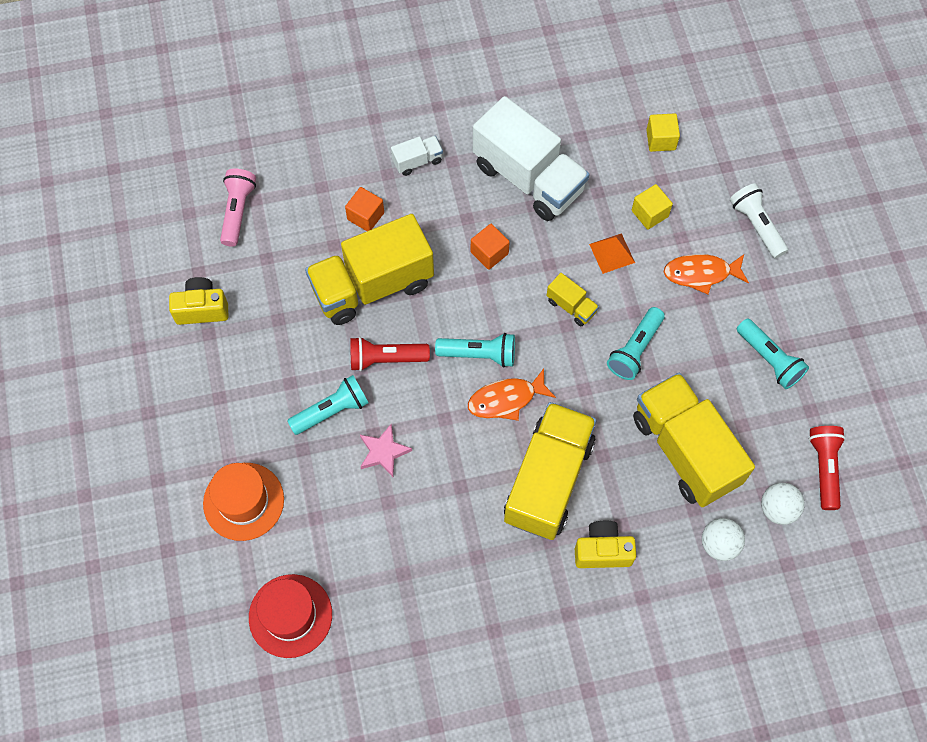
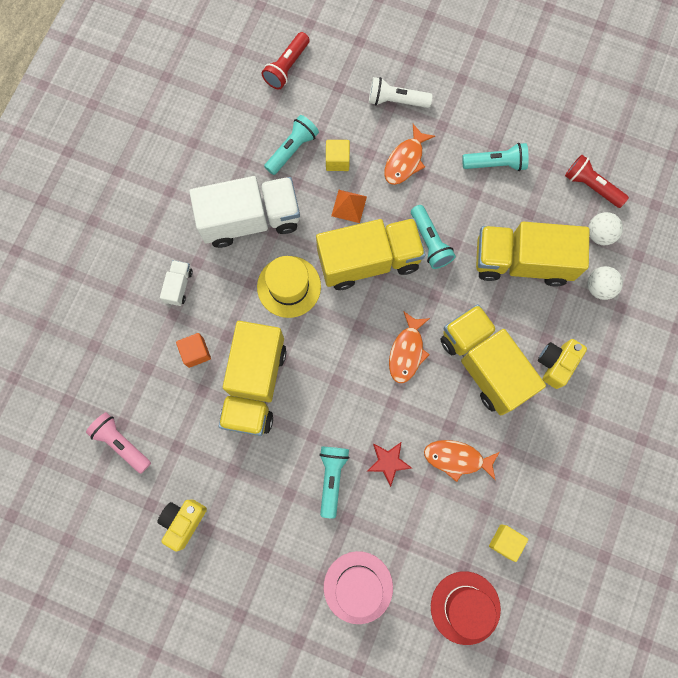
camera: 55 degrees left, 10 degrees up
orange hat [203,463,284,541] -> pink hat [324,551,393,624]
red flashlight [350,337,430,371] -> red flashlight moved to [261,32,310,89]
pink star [360,424,412,477] -> red star [366,442,412,487]
turquoise flashlight [435,333,515,367] -> turquoise flashlight moved to [264,115,319,175]
orange cube [471,224,510,270] -> yellow hat [257,256,321,318]
yellow truck [546,273,599,326] -> yellow truck [316,218,426,290], size x2.34
yellow cube [646,113,680,152] -> yellow cube moved to [489,524,528,562]
none -> orange fish [424,440,500,482]

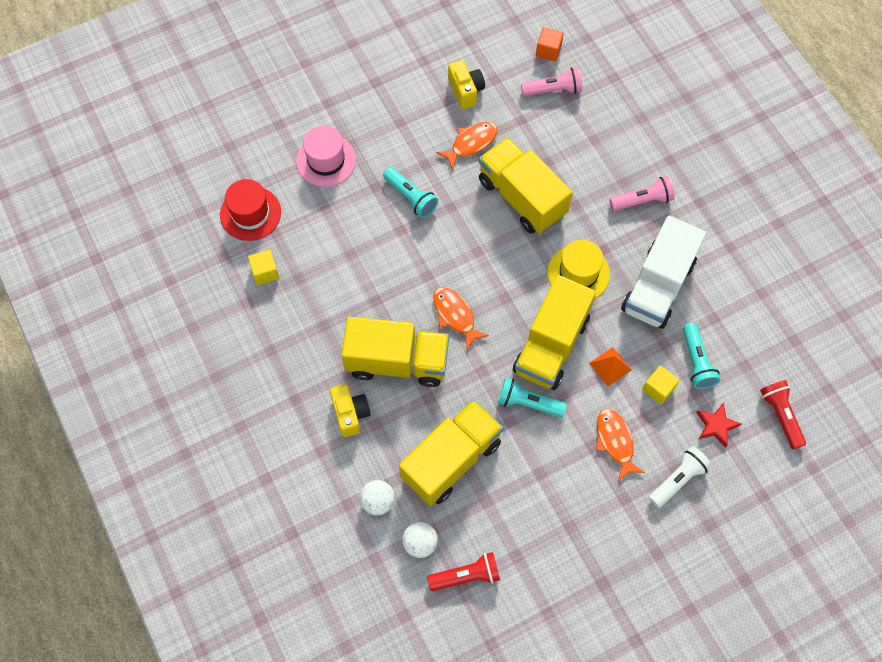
camera: 130 degrees right, 10 degrees down
white truck [160,260,193,306] -> pink flashlight [609,176,675,211]
orange cube [176,333,211,368] -> orange cube moved to [536,27,564,62]
red star [366,442,412,487] -> red star moved to [696,402,741,447]
orange fish [424,440,500,482] -> orange fish moved to [436,122,497,170]
turquoise flashlight [462,143,529,171] -> none

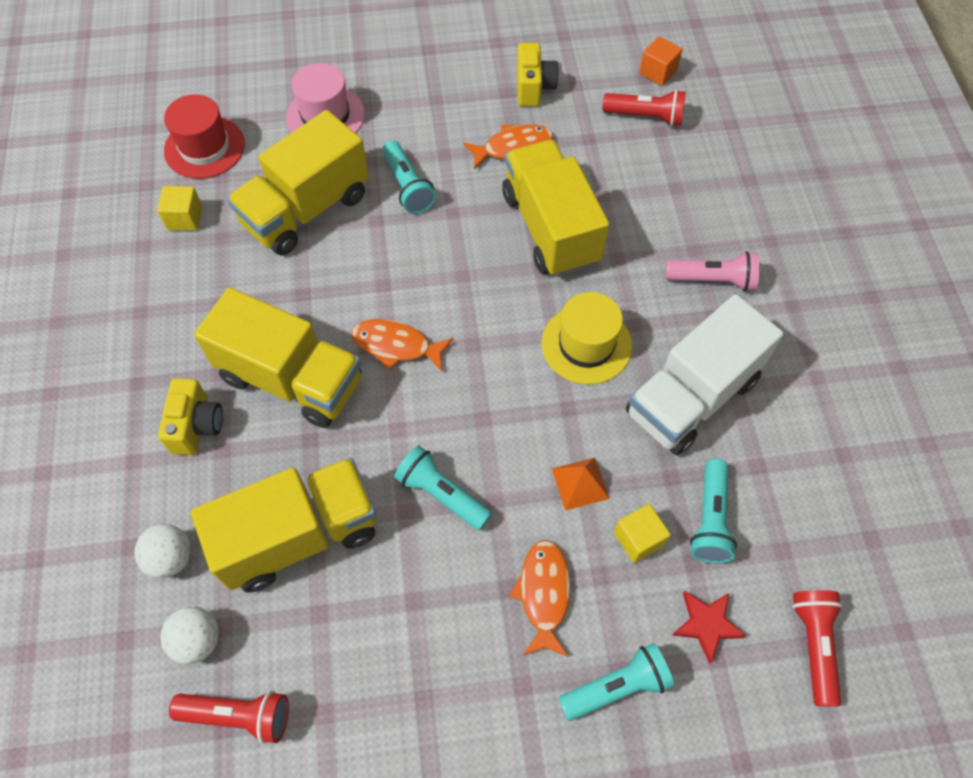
camera: 20 degrees right, 5 degrees down
orange fish [433,287,489,349] -> orange fish turned 60 degrees counterclockwise [351,319,453,371]
yellow truck [513,275,596,390] -> yellow truck moved to [227,110,369,256]
pink flashlight [521,67,582,96] -> red flashlight [603,89,686,126]
white flashlight [649,446,712,508] -> turquoise flashlight [558,643,674,721]

